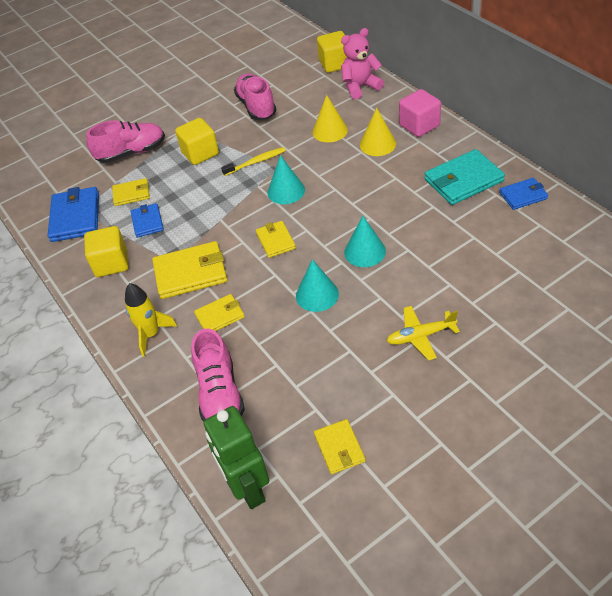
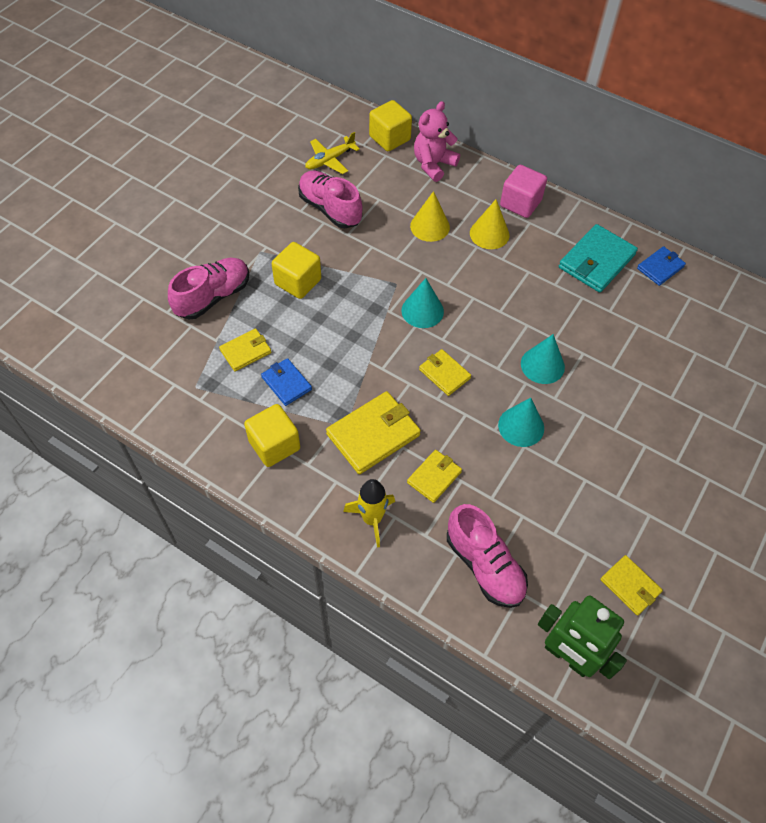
camera: 30 degrees left, 10 degrees up
blue wallet [48,187,99,242] -> none
yellow toothbrush [221,147,285,176] -> none
yellow plane [387,306,460,361] -> yellow plane moved to [305,132,360,174]

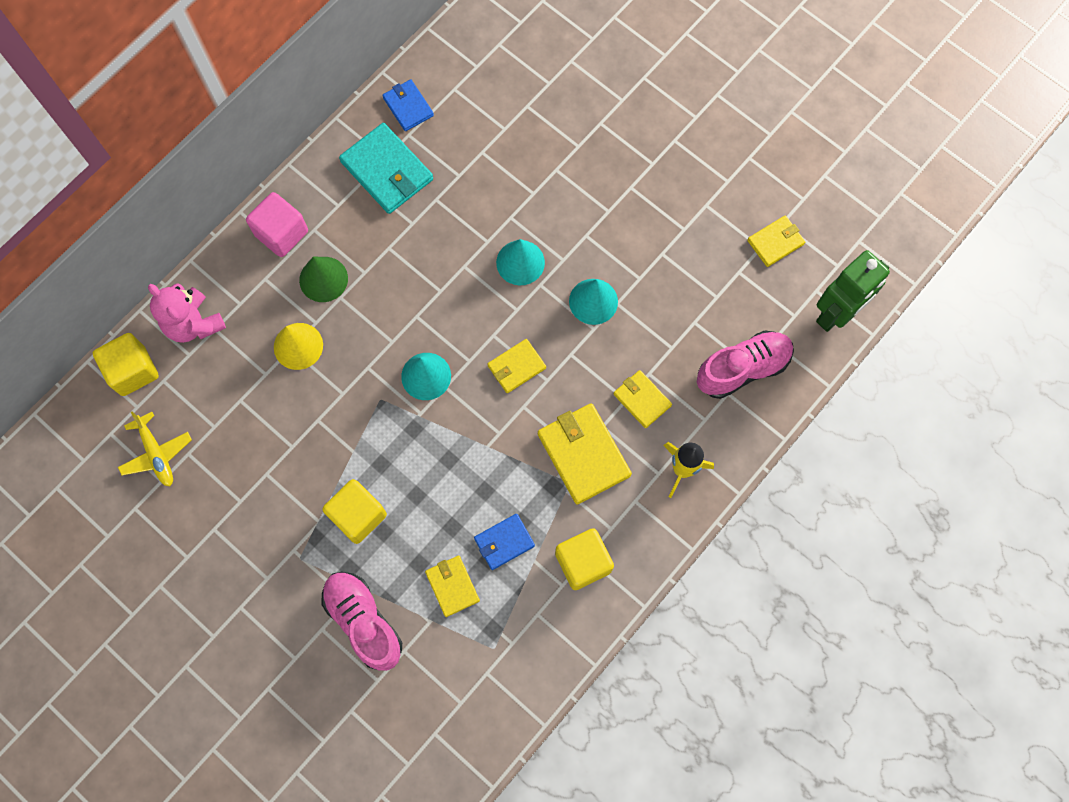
camera: 80 degrees left, 15 degrees up
pink shoe [298,171,363,228] -> none
yellow cone [470,199,509,249] -> green cone [299,257,348,302]

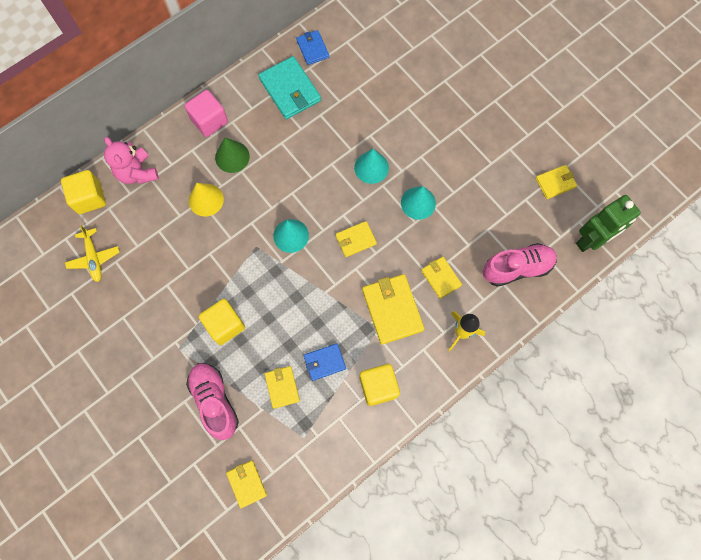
camera: 10 degrees right, 0 degrees up
none -> yellow wallet [226,461,267,508]

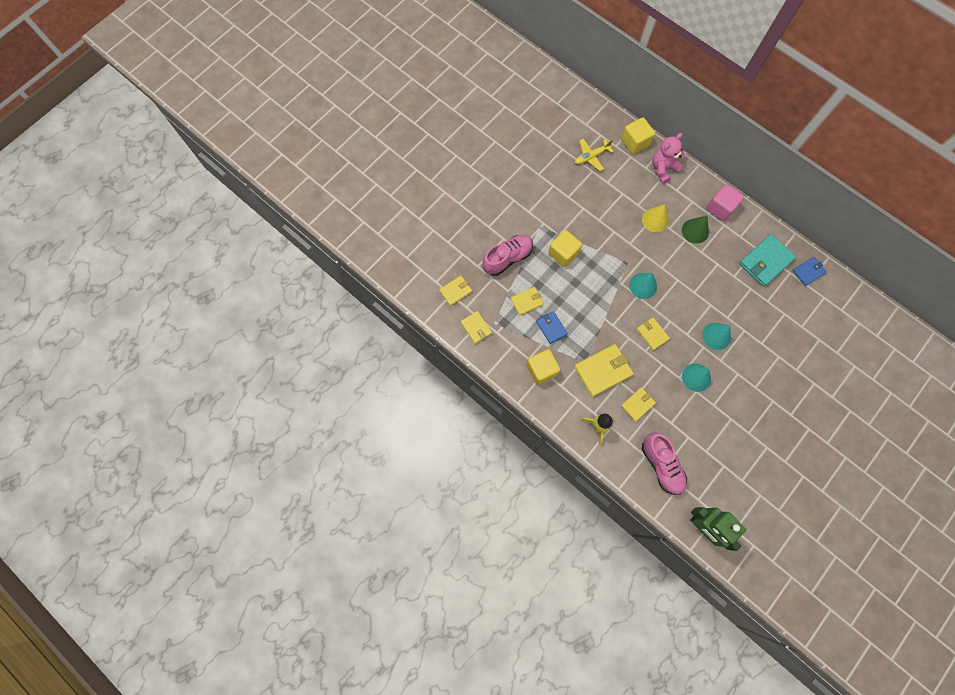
camera: 80 degrees right, 0 degrees up
yellow wallet [535,165,577,199] -> yellow wallet moved to [461,311,492,344]

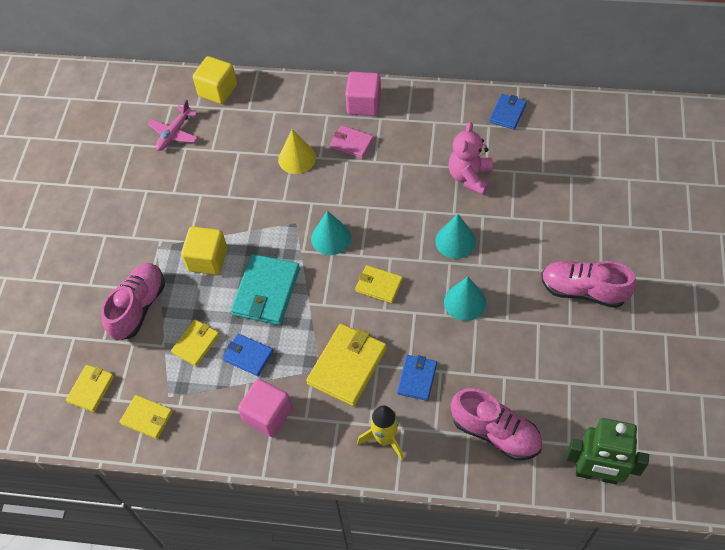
camera: 30 degrees left, 15 degrees down
yellow cube [526,349,560,385] -> pink cube [238,379,292,437]
yellow plane [575,139,614,171] -> pink plane [148,99,198,151]
yellow wallet [621,388,656,421] -> blue wallet [397,355,437,401]
pink teddy bear [652,133,685,184] -> pink teddy bear moved to [448,122,493,195]
green cone [682,216,709,244] -> pink wallet [330,125,374,159]
turquoise wallet [739,234,796,287] -> turquoise wallet moved to [231,254,300,325]
none -> pink shoe [541,261,636,308]

